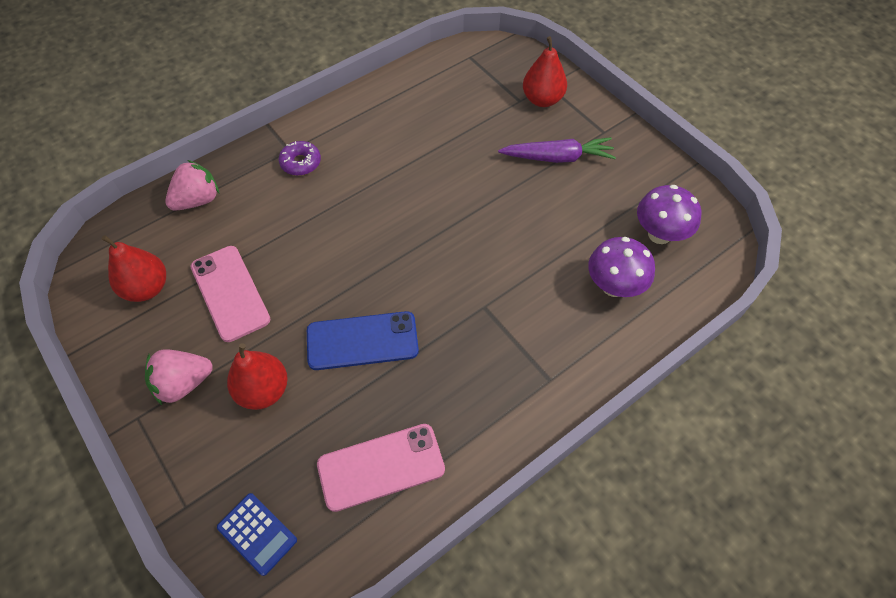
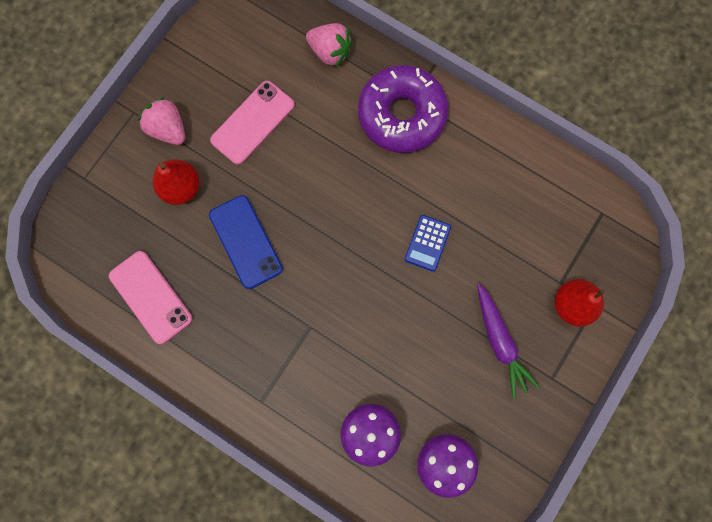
camera: 70 degrees right, 20 degrees up
red pear [102,235,166,302] -> none
blue calculator [217,493,297,576] -> blue calculator moved to [404,215,451,272]
purple donut [279,141,321,176] -> purple donut [358,65,448,153], size x2.27

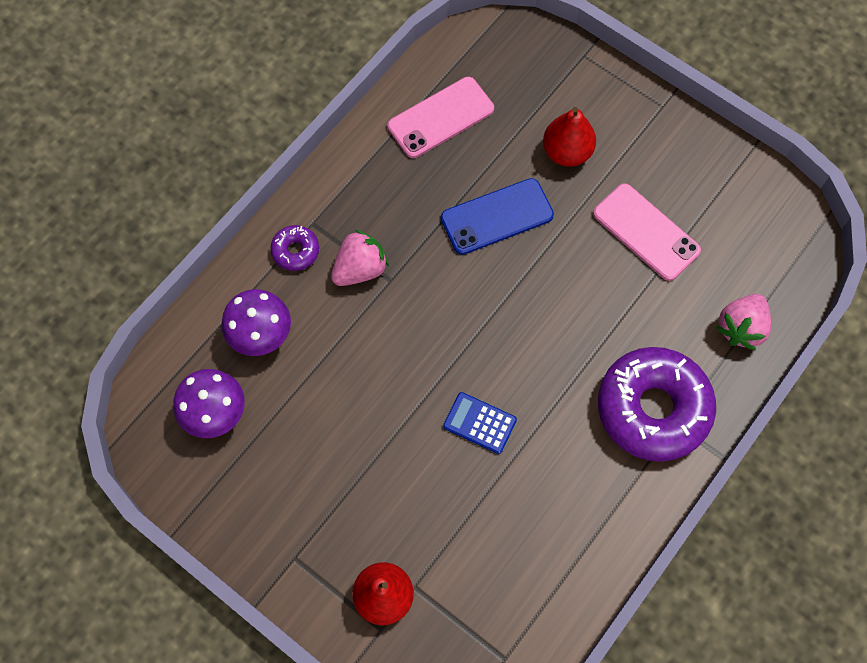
camera: 95 degrees right, 10 degrees down
pink strawberry [138,97,185,145] -> pink strawberry moved to [331,230,389,286]
purple carrot [477,284,540,399] -> none
none -> purple donut [270,225,319,271]

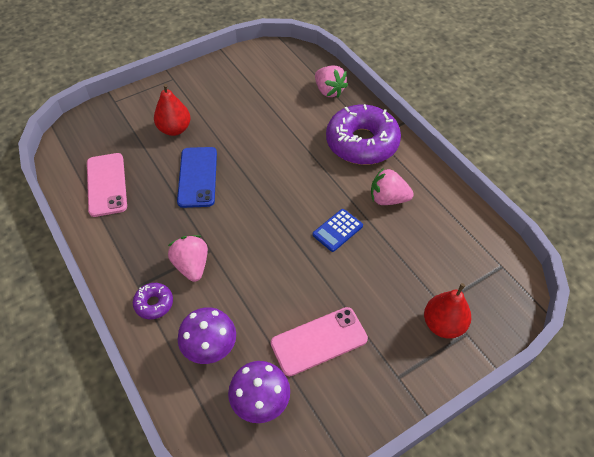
camera: 70 degrees left, 15 degrees down
pink phone [593,183,701,281] -> pink phone moved to [271,307,368,376]
none -> pink strawberry [371,168,414,205]

